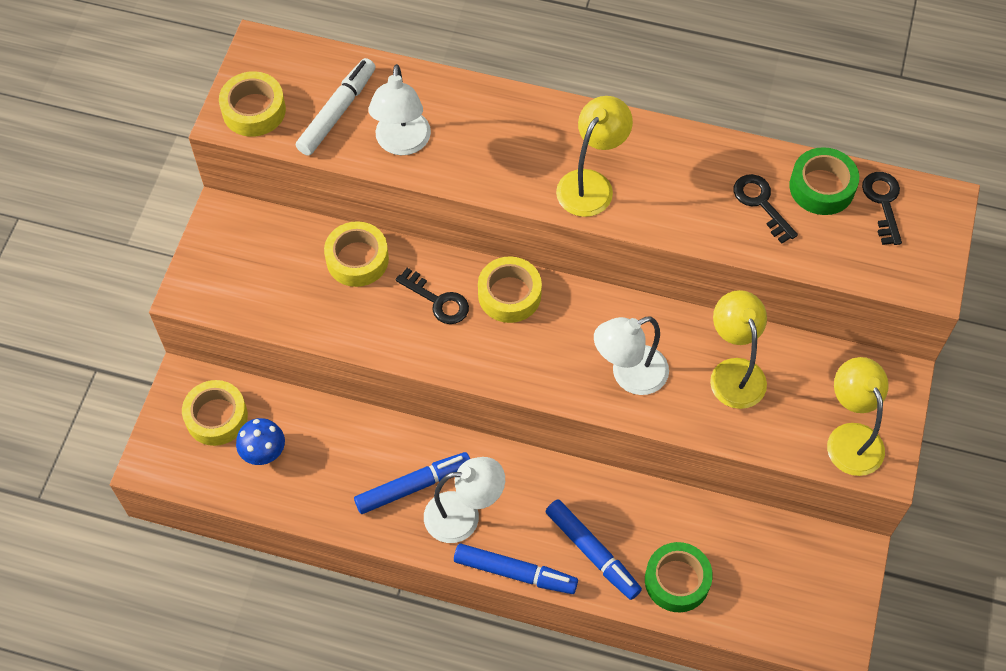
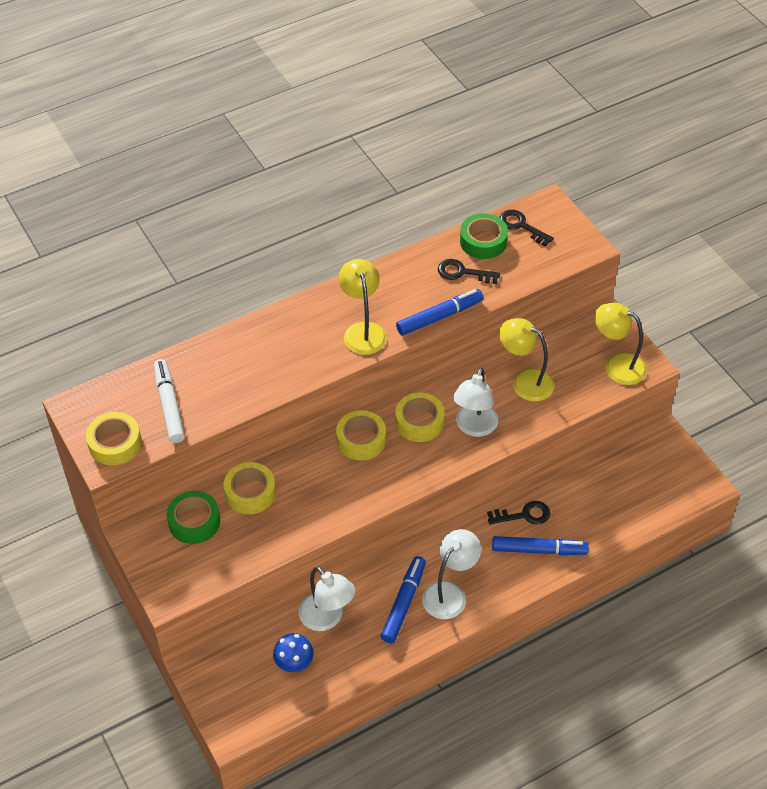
camera: 45 degrees left, 10 degrees down
yellow tape [182,380,248,446] -> yellow tape moved to [395,393,445,442]
white lamp [368,64,431,155] -> white lamp moved to [299,566,355,631]
black key [396,268,469,324] -> black key moved to [487,501,550,525]
blue marker [454,543,578,594] -> blue marker moved to [396,289,484,335]
green tape [645,542,713,612] -> green tape moved to [167,491,220,544]

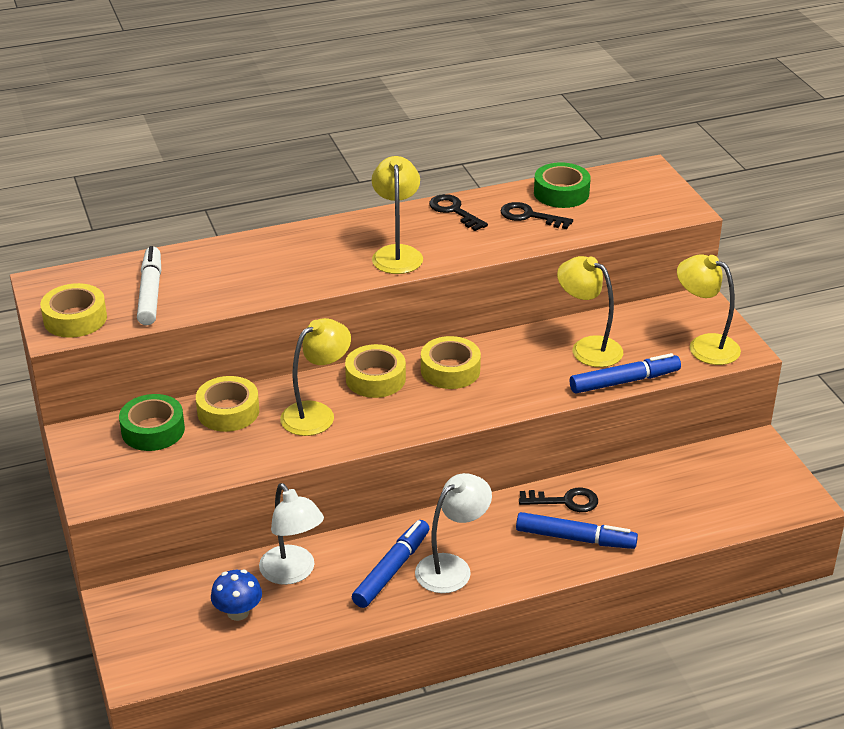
camera: 10 degrees right, 15 degrees down
blue marker [396,289,484,335] -> blue marker moved to [570,353,681,393]
white lamp [453,367,499,437] -> none
black key [499,210,554,246] -> black key moved to [429,194,488,231]
none -> yellow lamp [280,318,351,436]

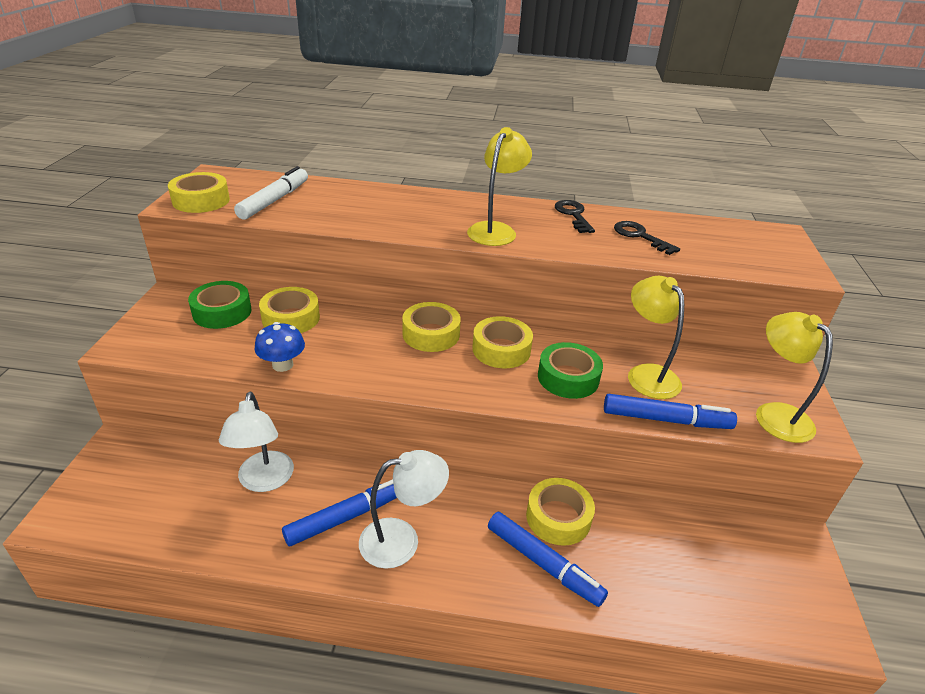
camera: 25 degrees right, 0 degrees up
blue mushroom [211,569,262,621] -> blue mushroom moved to [254,322,305,372]
yellow lamp [280,318,351,436] -> none
black key [519,488,598,512] -> yellow tape [526,478,595,546]
green tape [534,162,591,208] -> green tape moved to [538,342,603,399]

